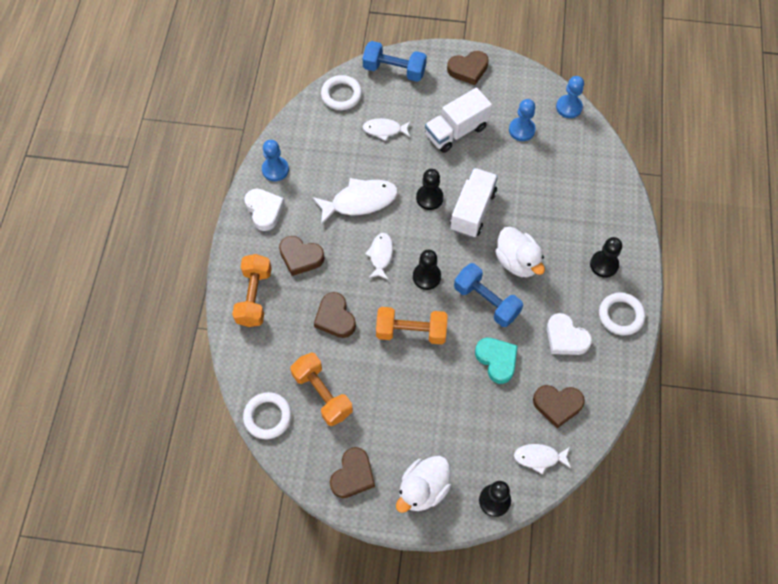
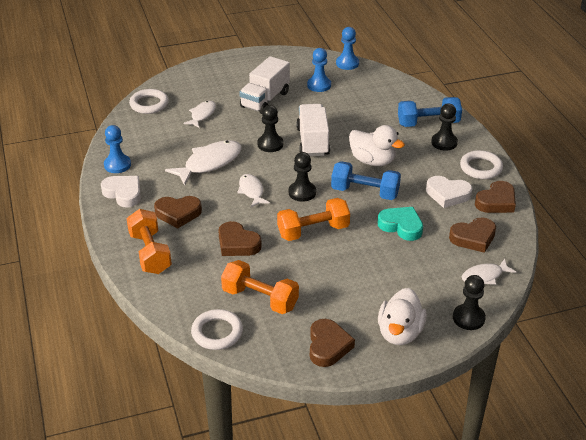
camera: 25 degrees left, 25 degrees down
blue dumbbell [363,41,427,82] -> blue dumbbell moved to [398,97,462,127]
white fish [363,118,411,141] -> white fish turned 135 degrees clockwise [183,101,216,128]
brown heart [447,51,489,85] -> brown heart moved to [475,181,516,213]

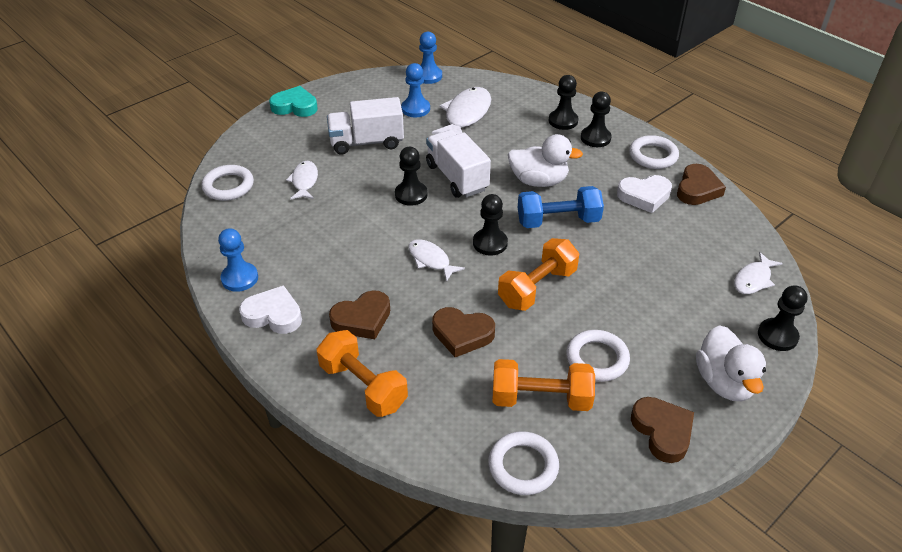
camera: 25 degrees left, 5 degrees up
white fish [165,140,242,186] -> white fish moved to [432,87,491,134]
white truck [239,56,290,114] -> white truck turned 75 degrees clockwise [327,97,404,155]
turquoise heart [378,207,423,241] -> turquoise heart moved to [269,86,318,117]
blue dumbbell [398,97,462,127] -> black pawn [549,75,578,130]
brown heart [449,217,496,253] -> none
none -> white ring [566,330,630,382]

